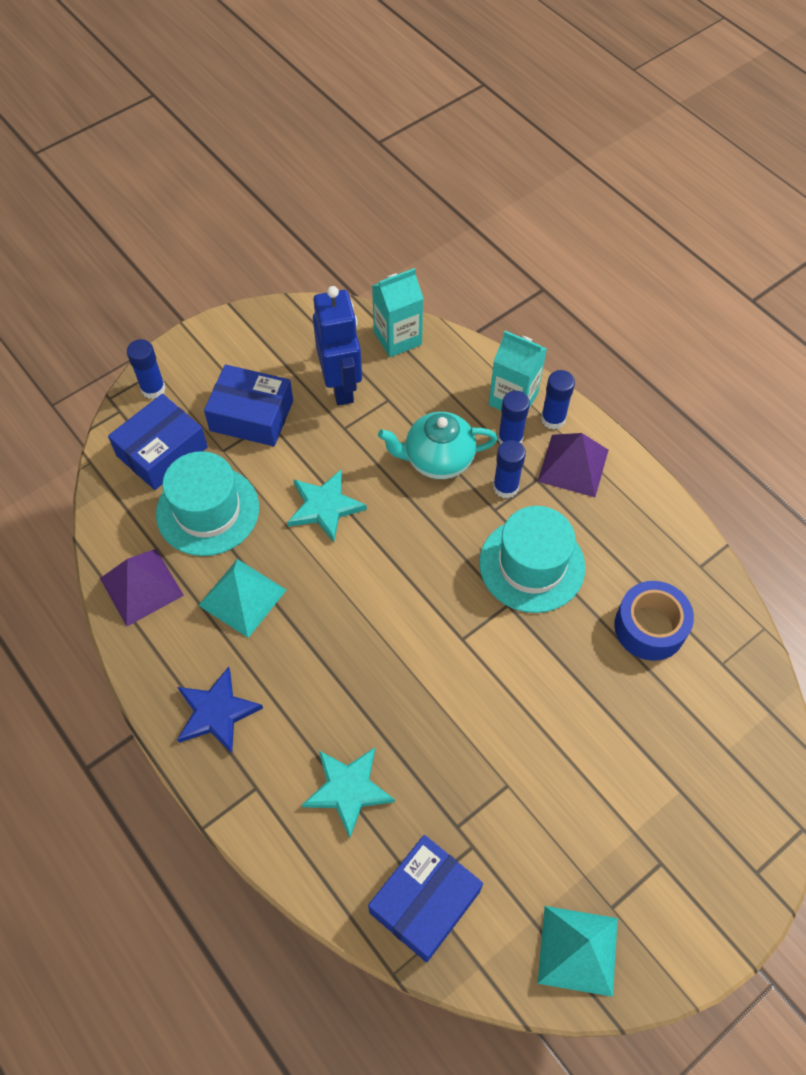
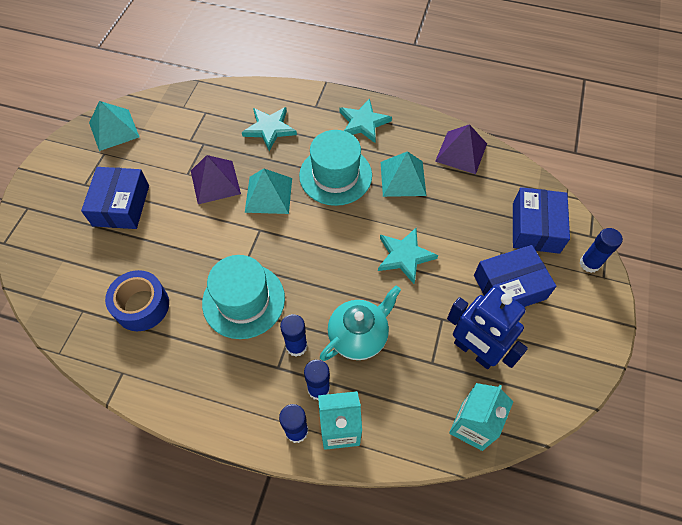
camera: 145 degrees right, 0 degrees up
turquoise hat [156,451,259,556] -> turquoise hat moved to [299,130,372,206]
blue star [177,666,263,754] -> turquoise star [340,98,392,143]
blue box [368,835,483,963] -> blue box moved to [81,167,149,229]
purple pyramid [537,433,608,497] -> purple pyramid moved to [191,155,241,204]
none -> turquoise pyramid [245,169,292,214]

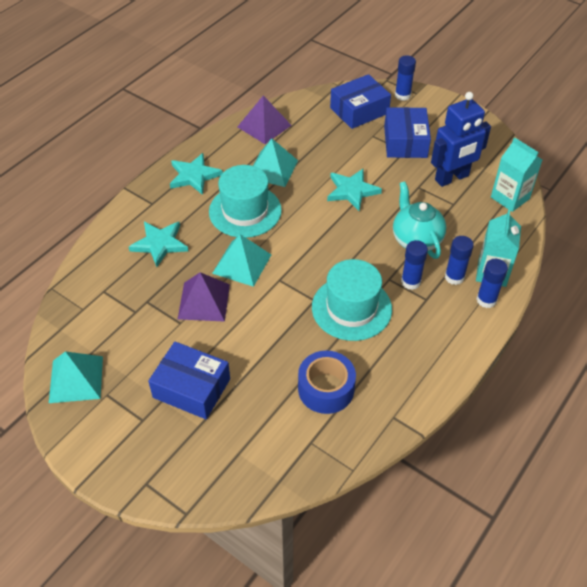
camera: 70 degrees left, 10 degrees down
blue box [513,187,570,254] -> blue box turned 60 degrees counterclockwise [330,74,391,129]

